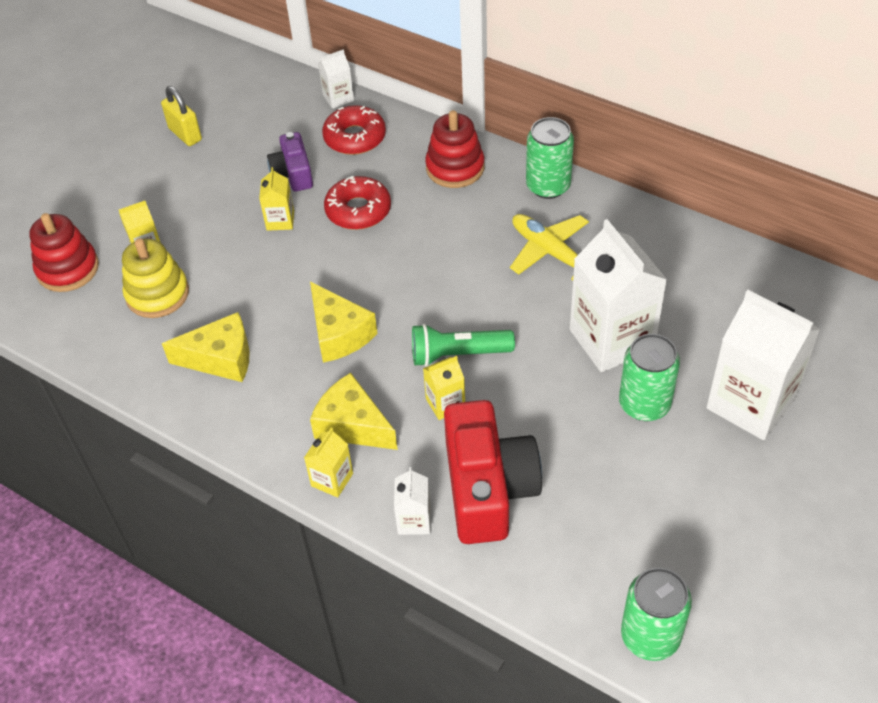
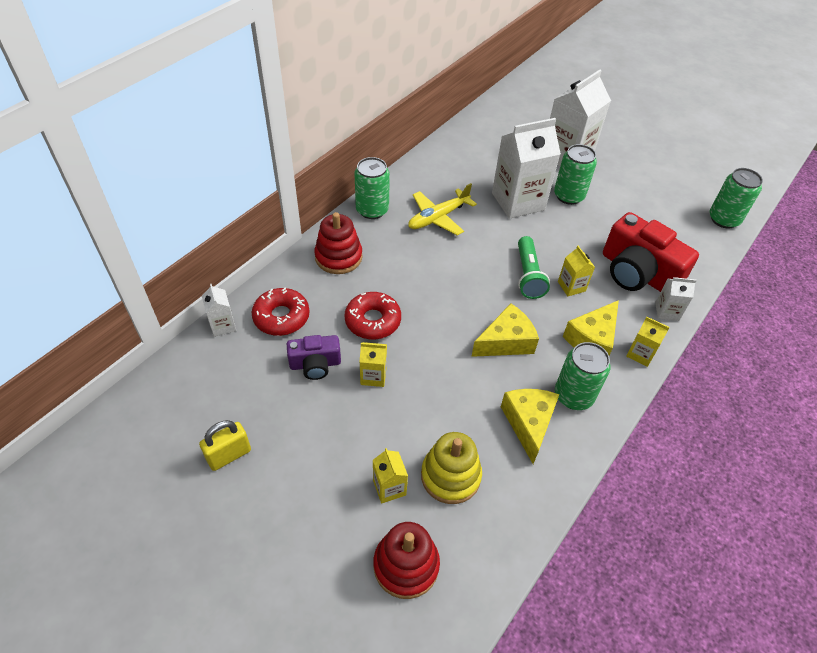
camera: 90 degrees left, 0 degrees up
red camera [444,400,542,544] -> red camera turned 135 degrees counterclockwise [603,212,699,292]
none -> green can [555,342,611,410]

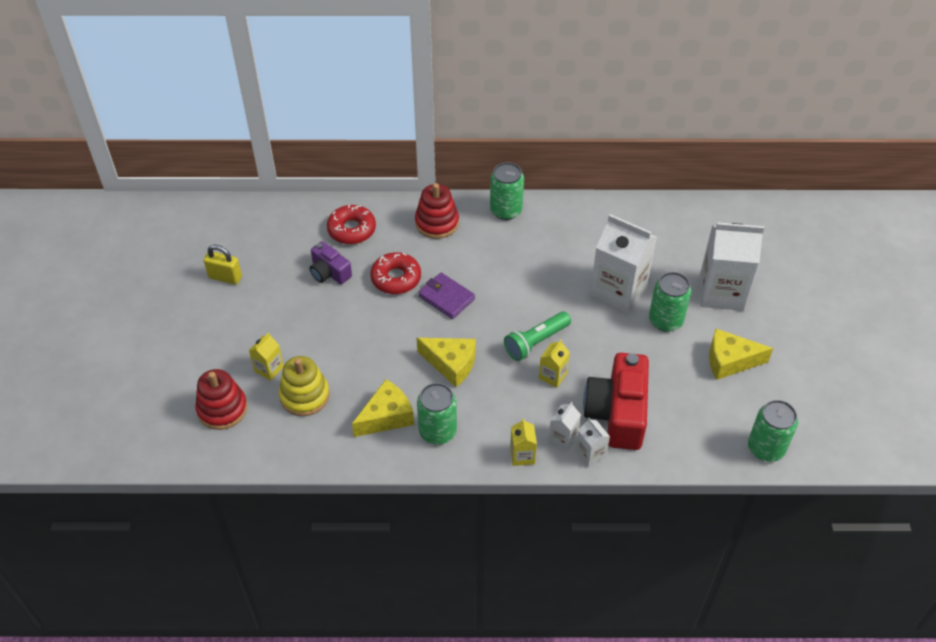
camera: 55 degrees right, 0 degrees up
white carton [202,284,236,337] -> white carton moved to [548,402,581,451]
yellow carton [360,342,387,387] -> none
yellow plane [408,183,477,235] -> none
yellow cheese [563,300,619,355] -> yellow cheese moved to [709,329,773,380]
none -> purple wallet [418,273,475,319]

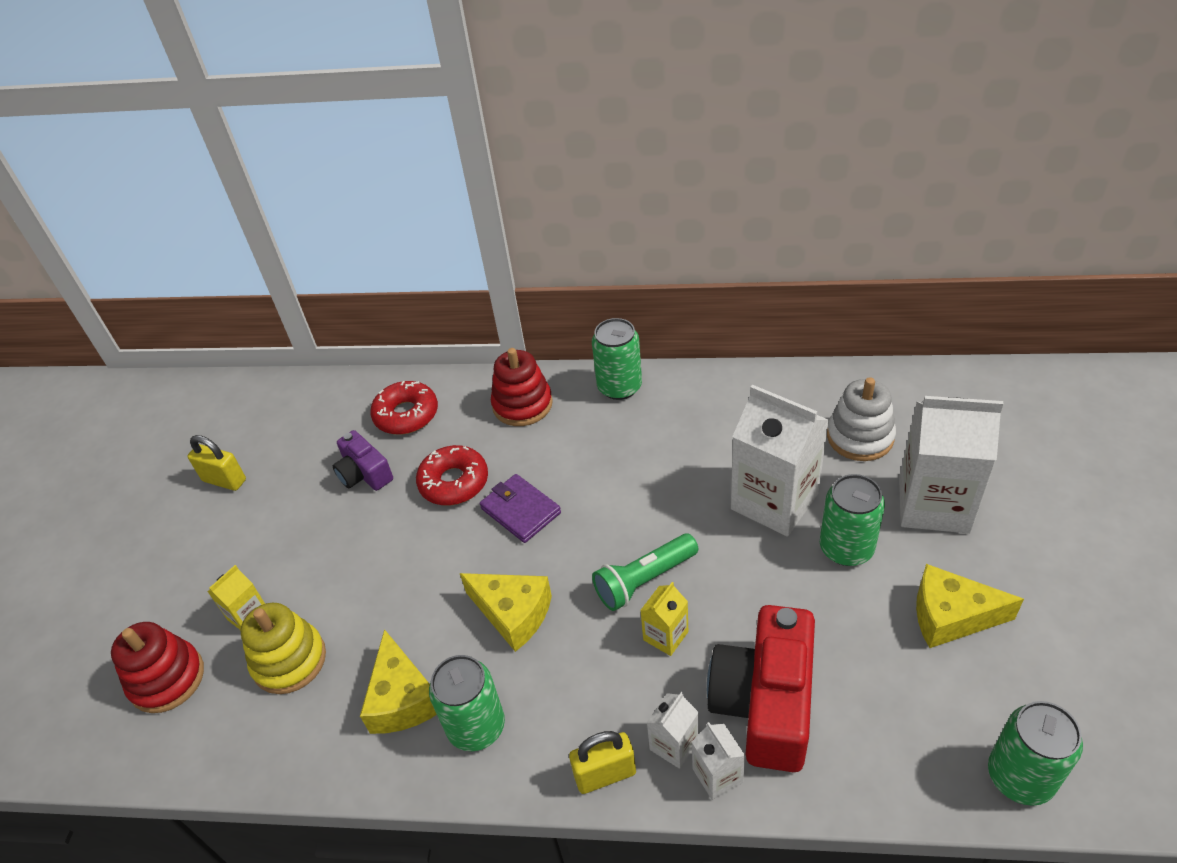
camera: 10 degrees right, 5 degrees down
yellow cheese [352,380,414,437] -> yellow cheese turned 105 degrees clockwise [360,629,437,734]
yellow carton [510,418,537,466] -> yellow padlock [569,731,636,794]
none -> white stacking toy [827,377,896,461]

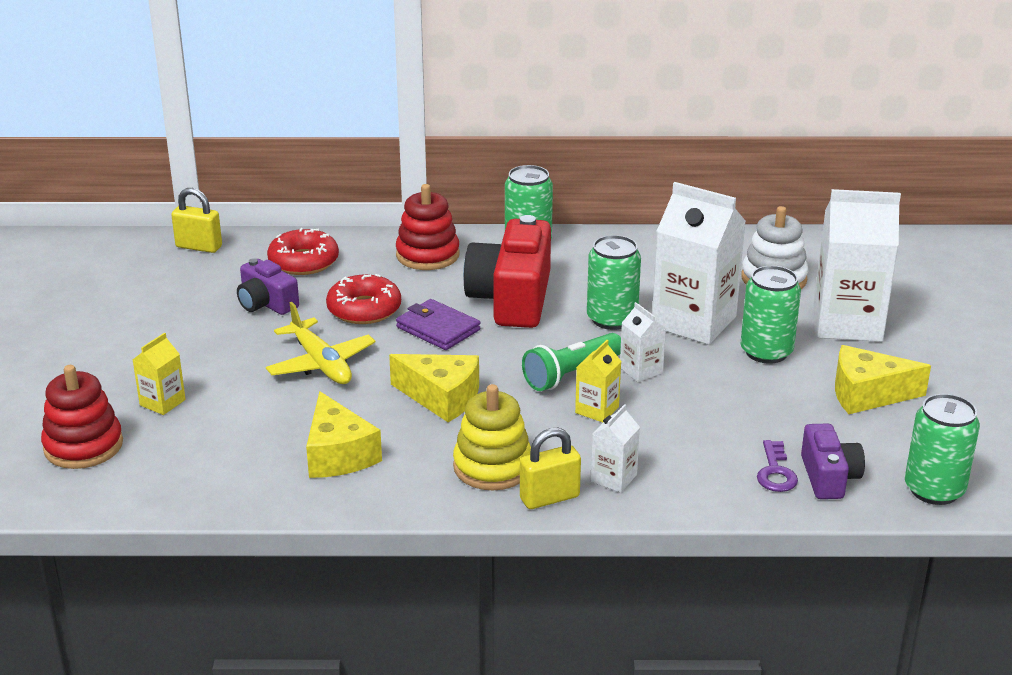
camera: 10 degrees left, 15 degrees down
yellow padlock [188,435,246,491] -> yellow padlock moved to [171,188,222,253]
yellow stacking toy [240,603,326,694] -> yellow stacking toy moved to [453,384,531,490]
green can [429,655,505,751] -> green can moved to [587,235,641,330]
white carton [692,722,745,800] -> white carton moved to [620,302,666,382]
red camera [707,605,815,772] -> red camera moved to [463,215,551,328]
none -> yellow plane [266,302,375,384]
none -> purple key [757,440,798,492]
none -> purple camera [801,424,865,499]

